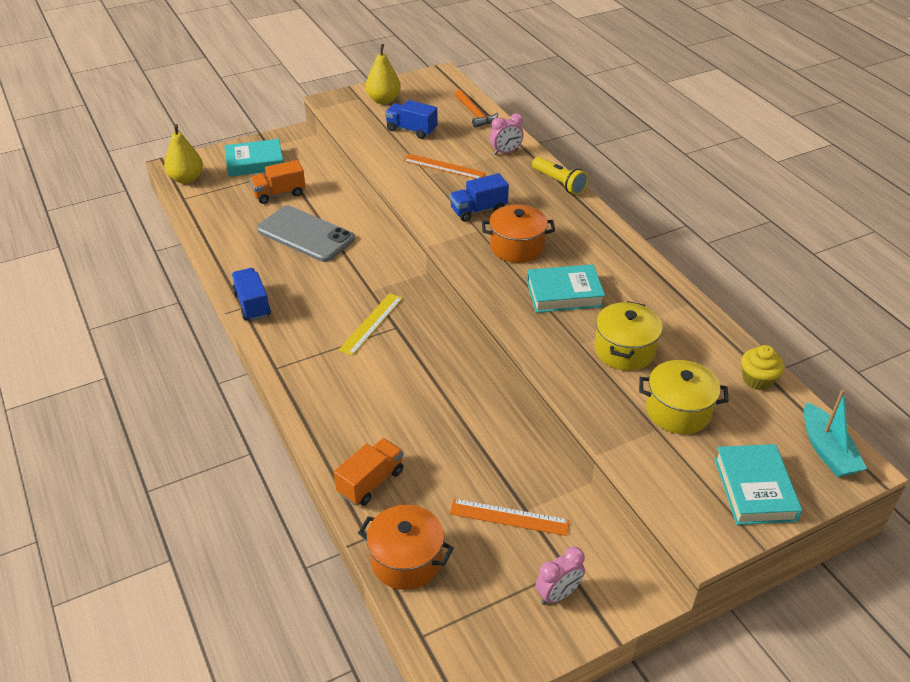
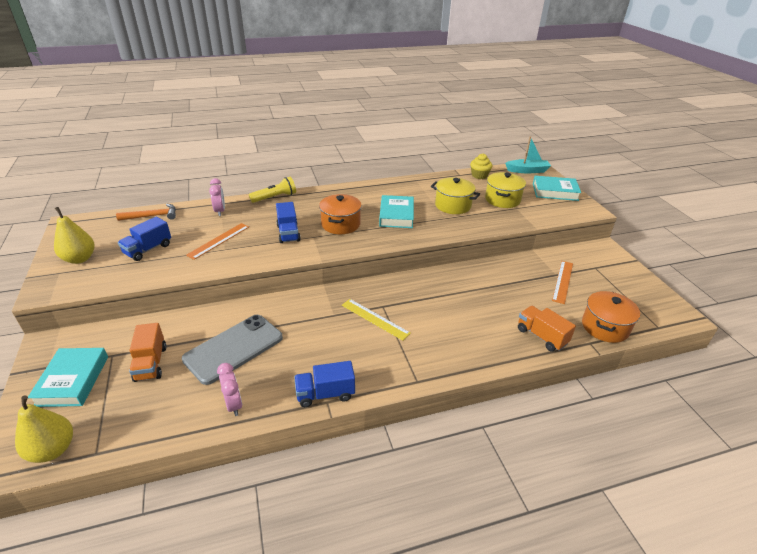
camera: 80 degrees left, 5 degrees down
pink clock [535,547,585,605] -> pink clock moved to [217,363,242,416]

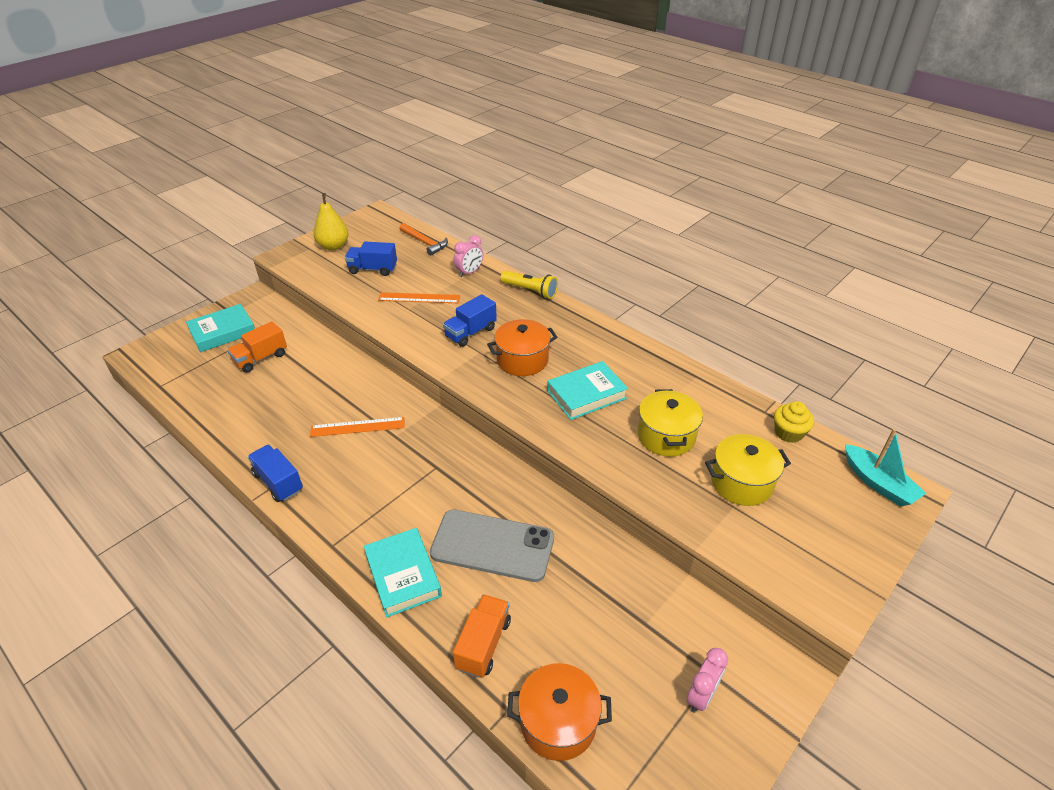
camera: 60 degrees right, 5 degrees up
yellow pear [15,396,73,463] -> none
grey phone [182,315,283,385] -> grey phone moved to [430,510,554,582]
pink clock [217,363,242,416] -> pink clock moved to [687,648,728,713]
yellow ruler [342,299,411,341] -> none
turquoise book [533,176,581,201] -> turquoise book moved to [364,528,442,618]
orange ruler [552,261,573,304] -> orange ruler moved to [310,417,404,437]

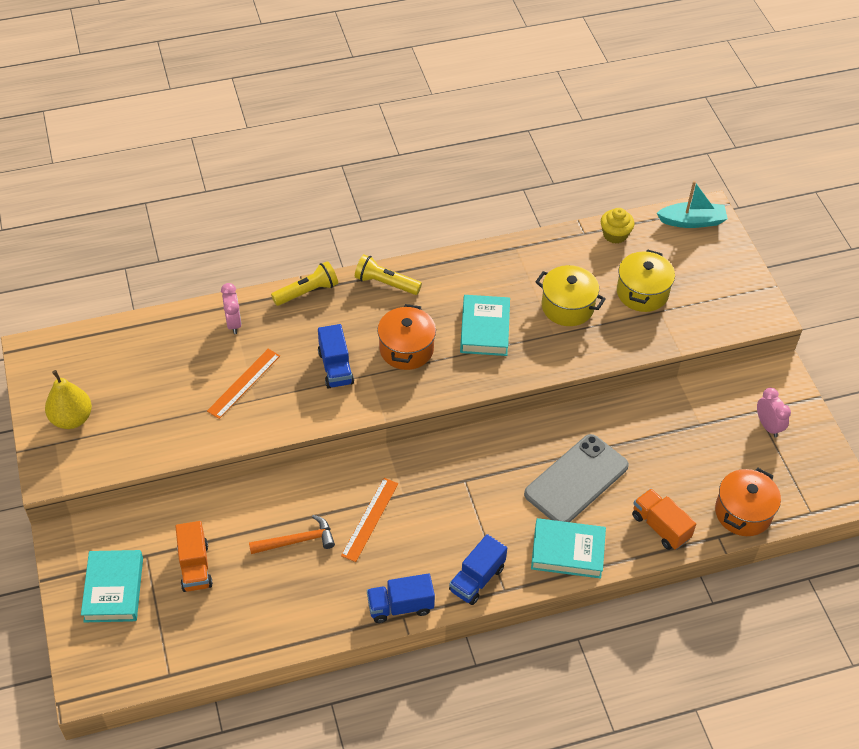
camera: 60 degrees left, 10 degrees up
blue truck [345,242,397,276] -> blue truck moved to [449,534,507,605]
orange hammer [399,223,448,256] -> orange hammer moved to [249,515,335,554]
none -> yellow flashlight [355,254,422,295]

